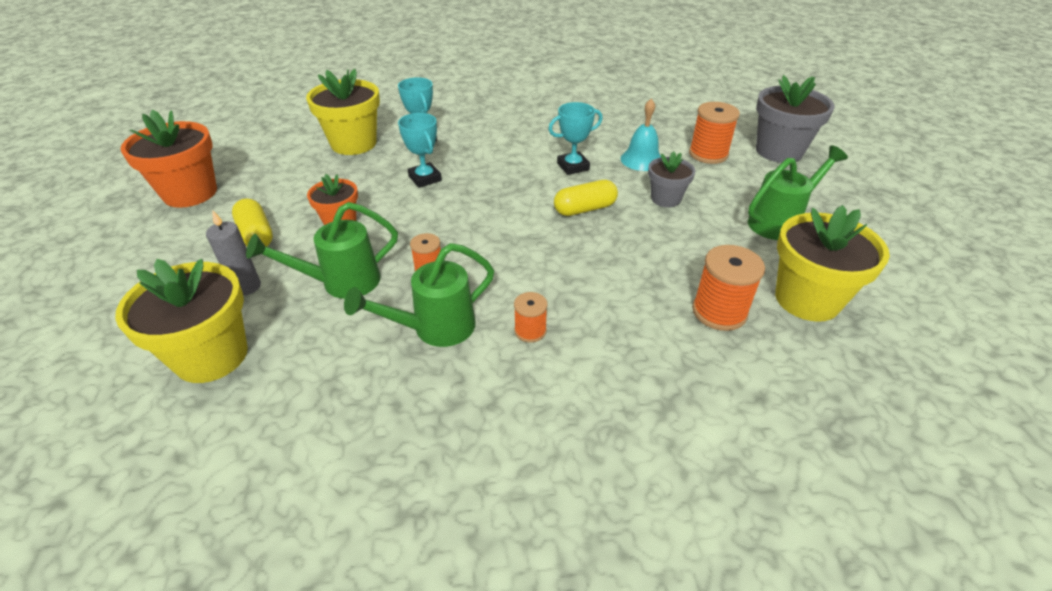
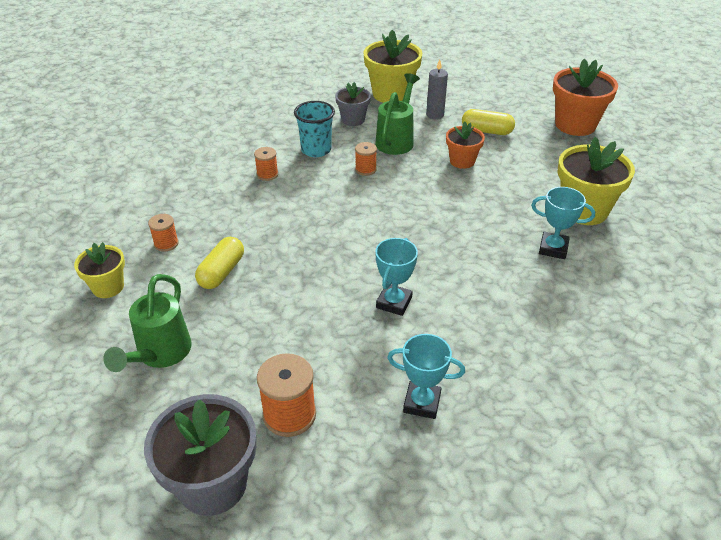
camera: 135 degrees right, 0 degrees up
green watering can [344,243,494,347] -> turquoise cup [294,101,335,157]
turquoise trophy [398,113,442,188] -> turquoise trophy moved to [387,334,465,419]
yellow capsule [554,180,618,216] -> yellow capsule moved to [195,237,244,289]
turquoise bell [621,99,661,171] -> none
grey flower pot [648,151,696,207] -> grey flower pot moved to [335,82,371,126]
orange spool [692,245,765,331] -> orange spool [148,214,179,252], size x0.58
yellow flower pot [775,205,890,322] -> yellow flower pot [74,242,125,298], size x0.58

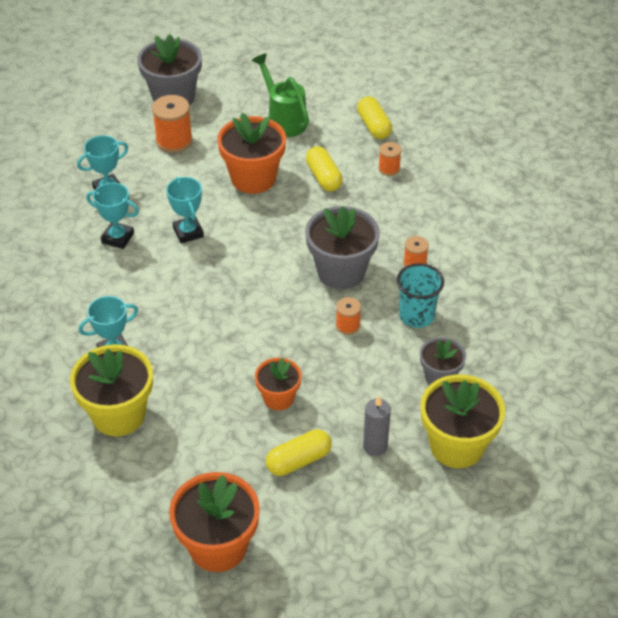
camera: 135 degrees right, 5 degrees up
yellow flower pot [74,242,125,298] -> yellow capsule [357,96,392,139]
green watering can [375,73,420,155] -> none
none -> turquoise trophy [86,183,139,249]
none -> orange flower pot [217,112,286,194]
none -> grey flower pot [305,206,380,289]

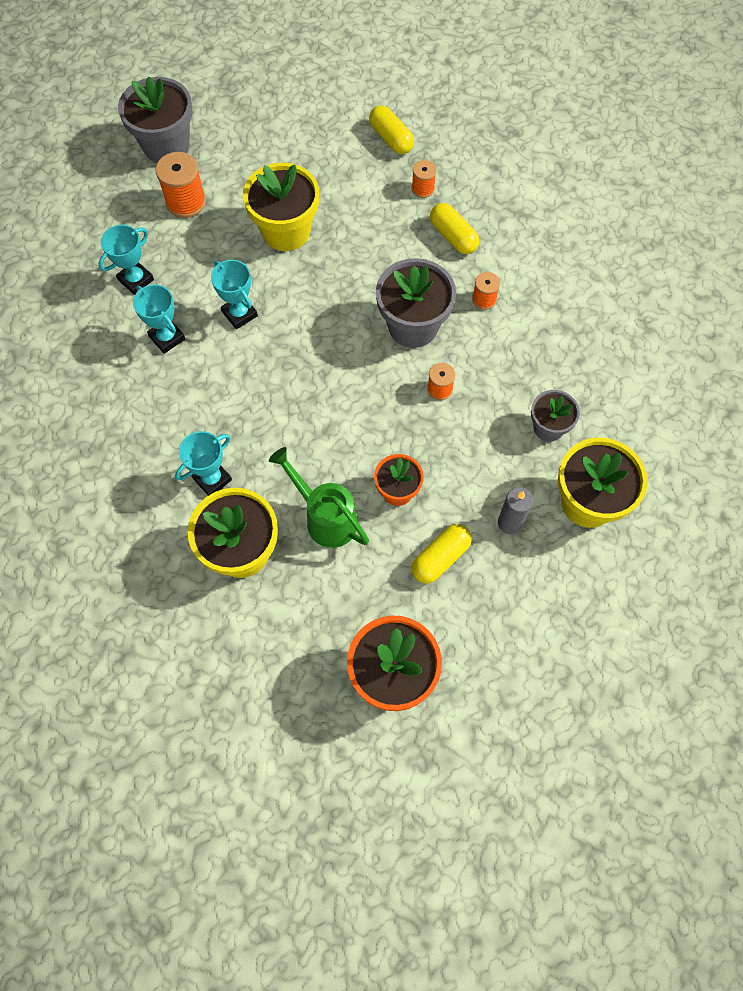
camera: 15 degrees left, 20 degrees up
turquoise trophy [86,183,139,249] -> turquoise trophy turned 45 degrees clockwise [133,284,185,354]
orange flower pot [217,112,286,194] -> yellow flower pot [243,163,319,251]
green watering can [252,53,309,137] -> green watering can moved to [269,447,369,548]
yellow capsule [306,146,343,192] -> yellow capsule moved to [430,203,479,254]
turquoise cup [396,263,444,328] -> none

